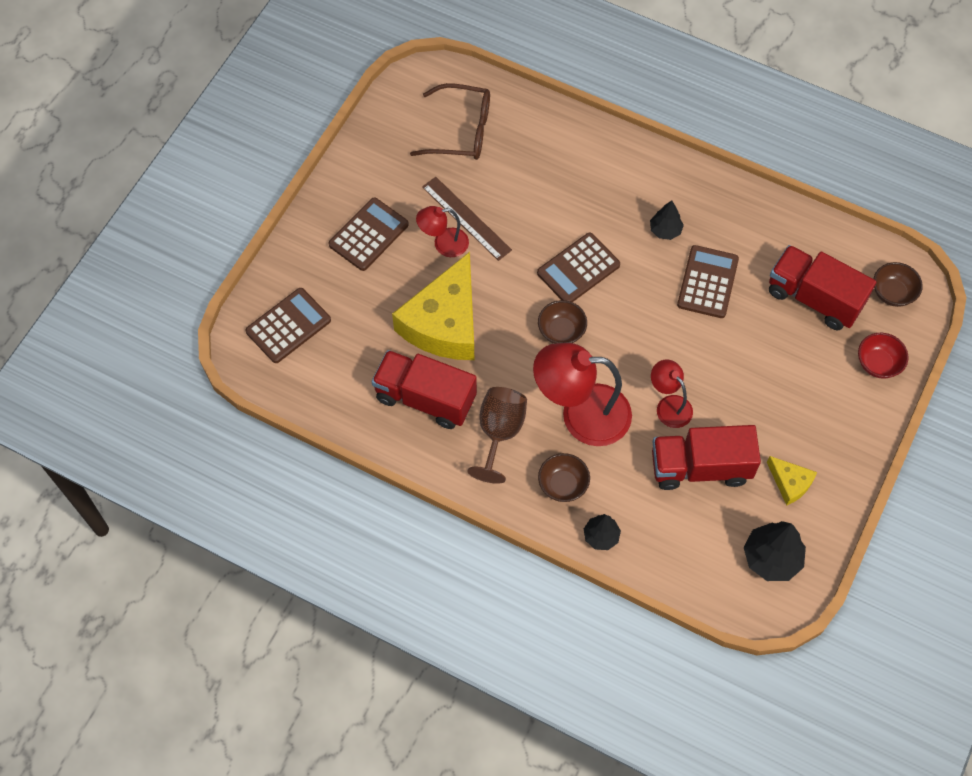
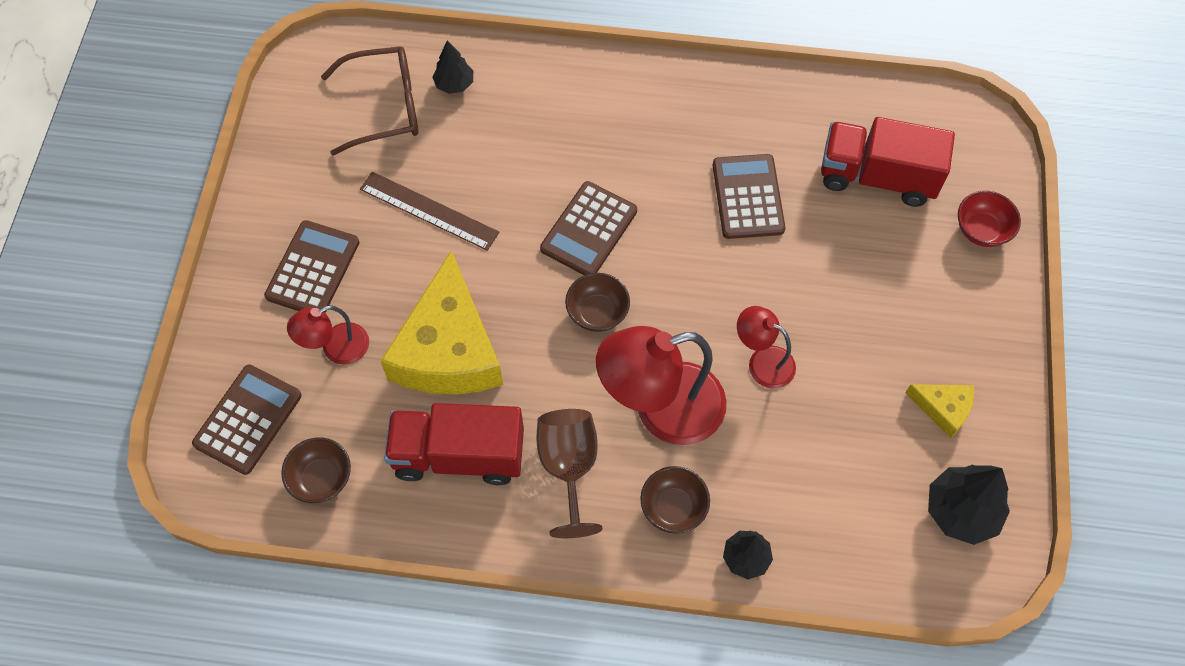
camera: 20 degrees left, 0 degrees up
red lamp [416,206,469,257] -> red lamp moved to [287,305,369,365]
black tree [650,200,684,240] -> black tree moved to [433,40,473,94]
red truck [652,425,761,490] -> none
brown bowl [873,262,923,307] -> brown bowl moved to [281,437,351,503]

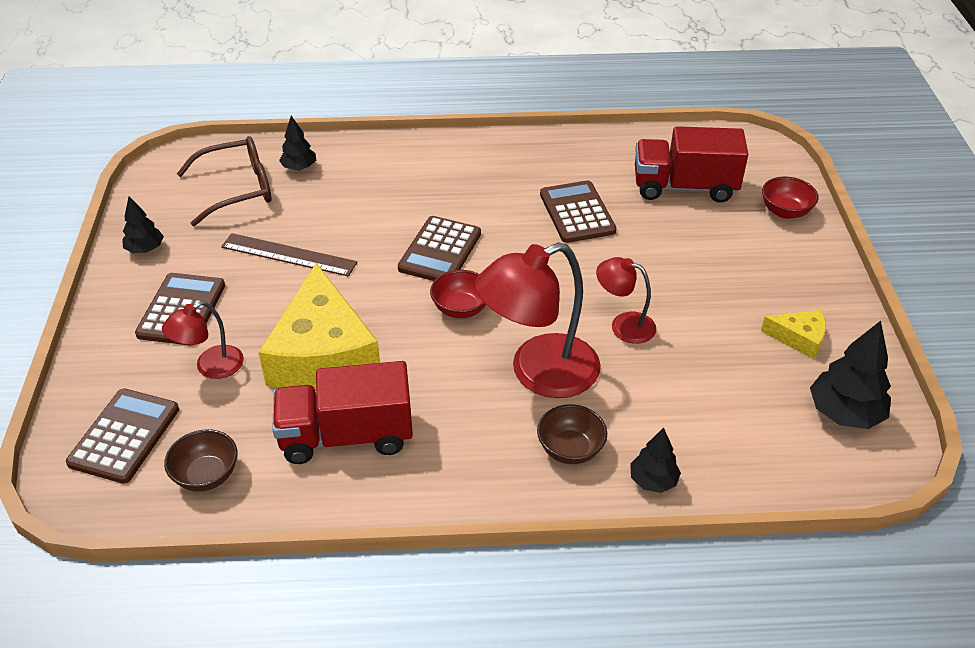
camera: 10 degrees left, 20 degrees down
brown goblet [536,409,602,538] -> none
brown bowl [565,273,630,332] -> red bowl [430,270,486,318]
none -> black tree [122,196,164,253]

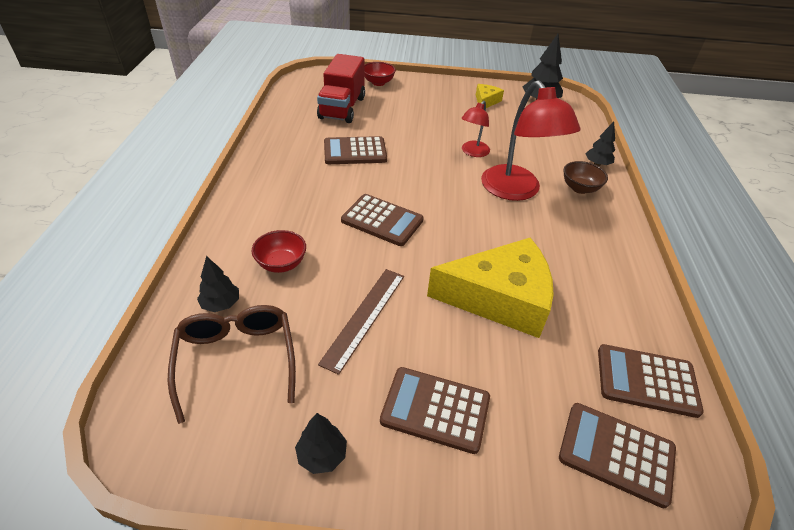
camera: 85 degrees left, 0 degrees up
red lamp [162,301,244,379] -> none
brown bowl [164,429,237,492] -> brown calculator [598,344,704,418]
red truck [272,361,413,464] -> none
red bowl [430,270,486,318] -> red bowl moved to [252,230,306,273]

